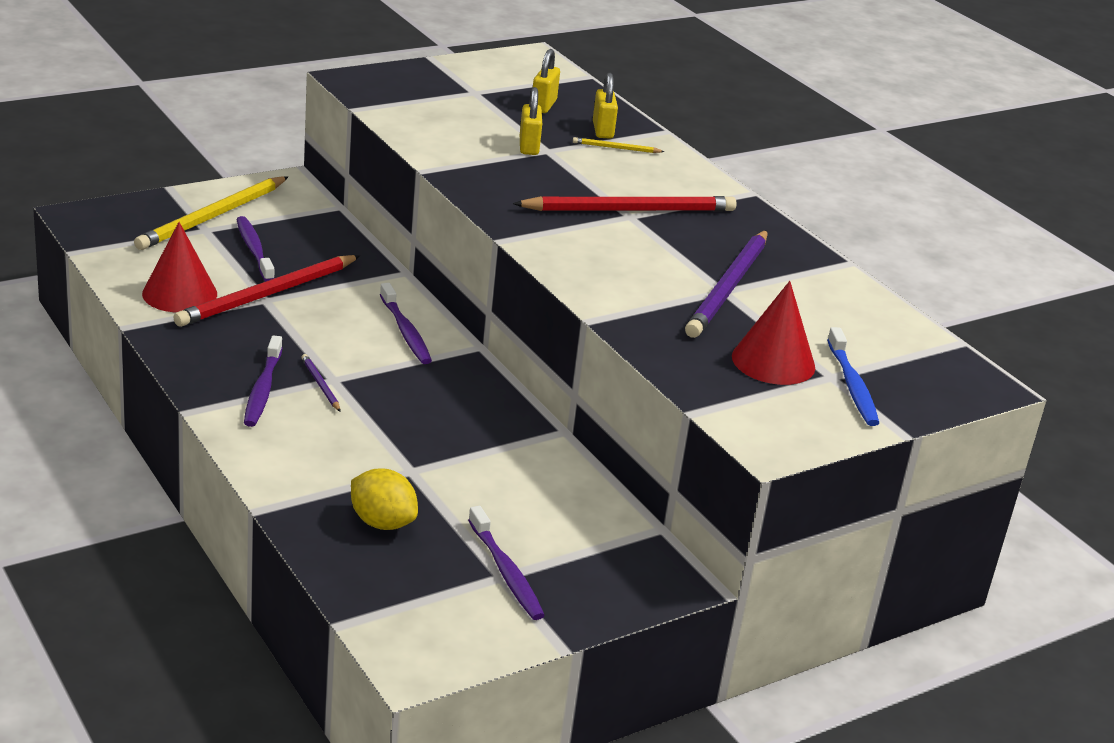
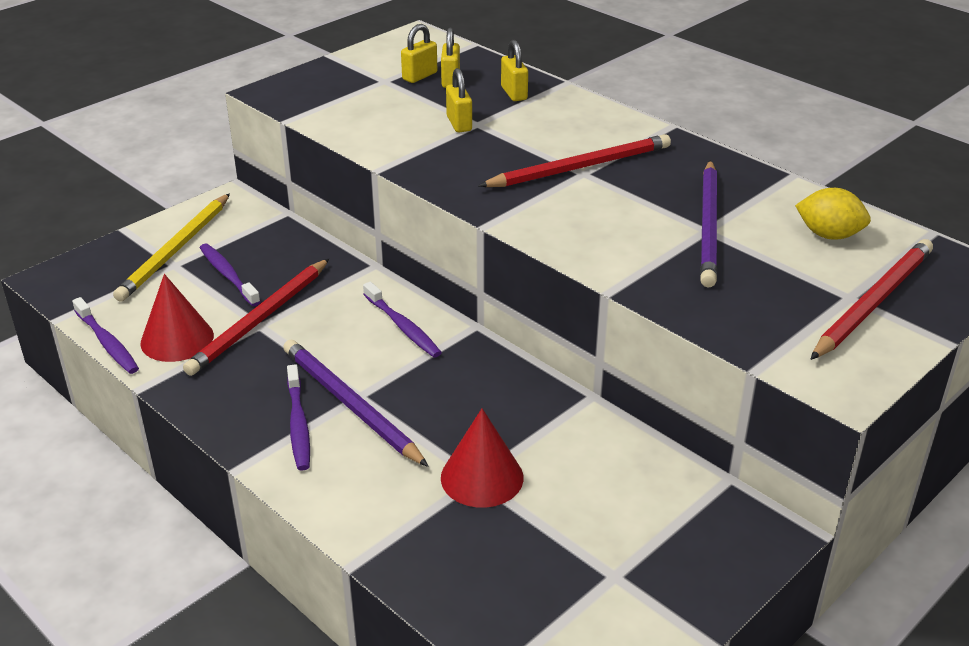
camera: 10 degrees left, 5 degrees up
purple pencil [301,354,341,412] -> purple pencil [283,340,429,467], size x2.31
yellow lemon [351,468,418,530] -> yellow lemon moved to [795,188,871,240]
purple toothbrush [468,506,545,620] -> purple toothbrush moved to [72,297,139,374]
yellow pencil [573,137,665,153] -> none
red cone [732,281,815,385] -> red cone moved to [441,408,523,508]
blue toothbrush [827,327,879,426] -> red pencil [810,239,933,360]
none -> yellow padlock [401,24,437,83]

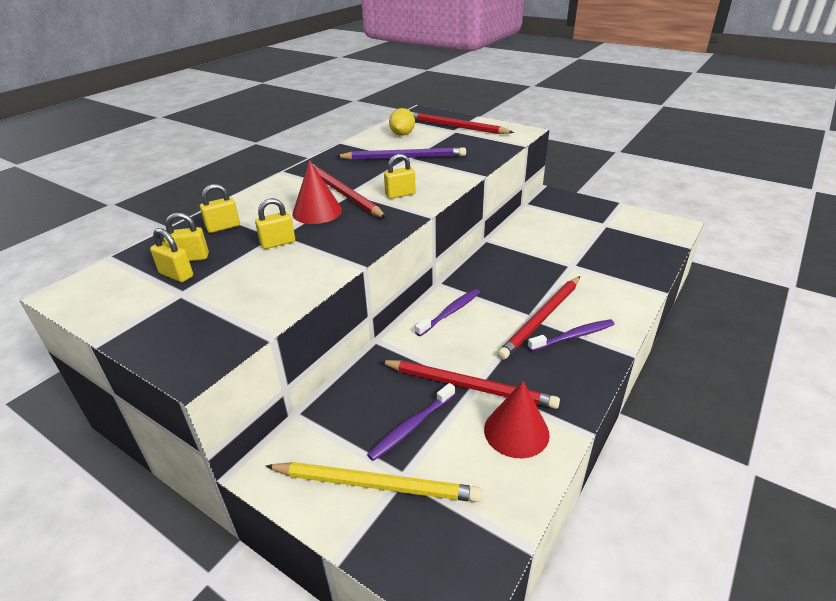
camera: 100 degrees left, 0 degrees up
purple toothbrush [72,297,139,374] -> none
purple pencil [283,340,429,467] -> red pencil [497,276,580,360]
red cone [441,408,523,508] -> red cone moved to [292,160,342,224]
none -> yellow padlock [384,154,416,199]

